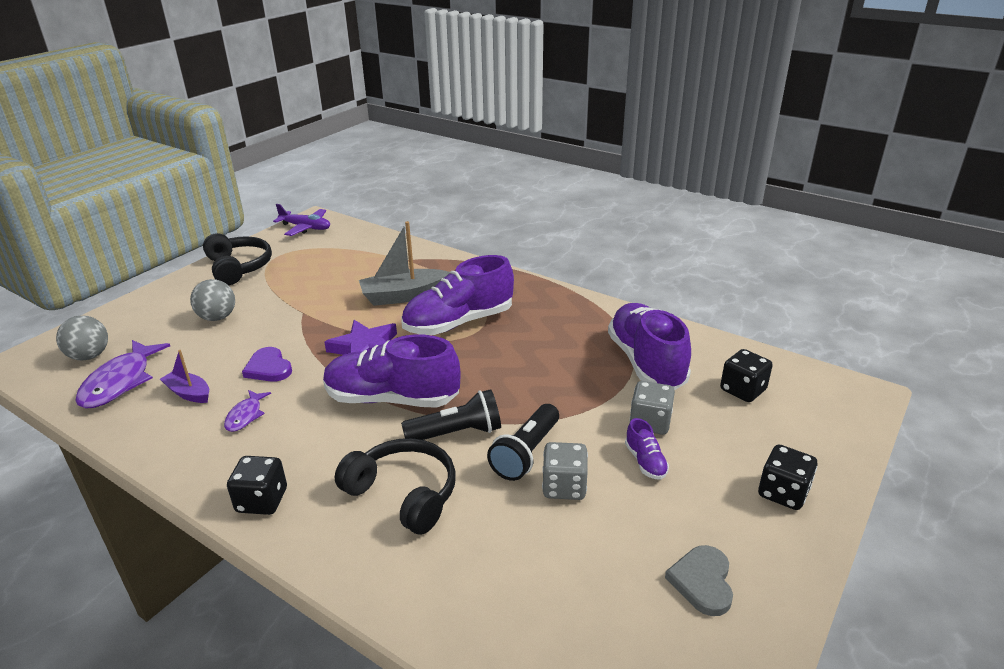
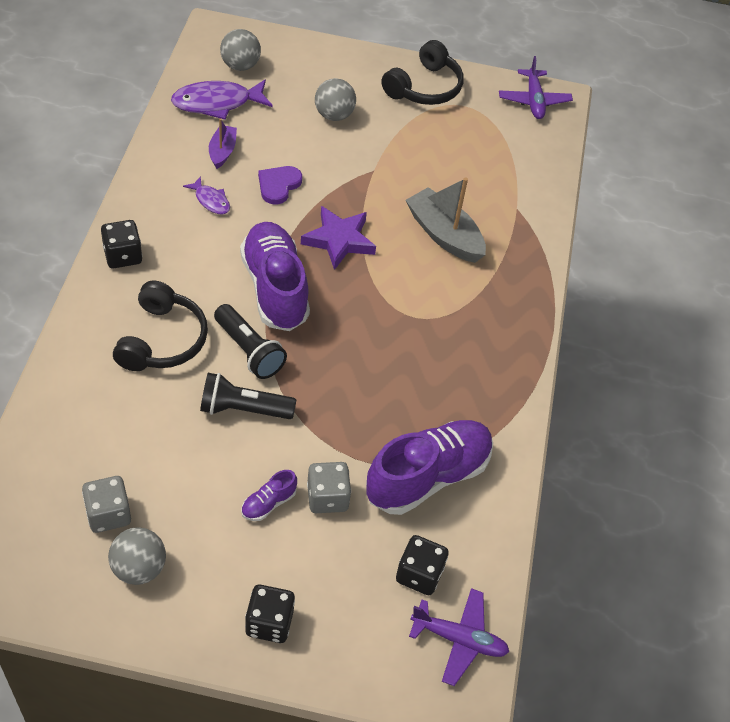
camera: 60 degrees right, 20 degrees up
purple fish [224,390,271,432] -> purple fish turned 120 degrees counterclockwise [183,176,230,214]
purple shoe [401,255,514,335] -> none
grey dice [542,442,588,500] -> grey dice moved to [82,476,131,533]
grey heart [665,545,733,616] -> grey ball [108,527,166,585]
none -> purple plane [409,588,509,686]

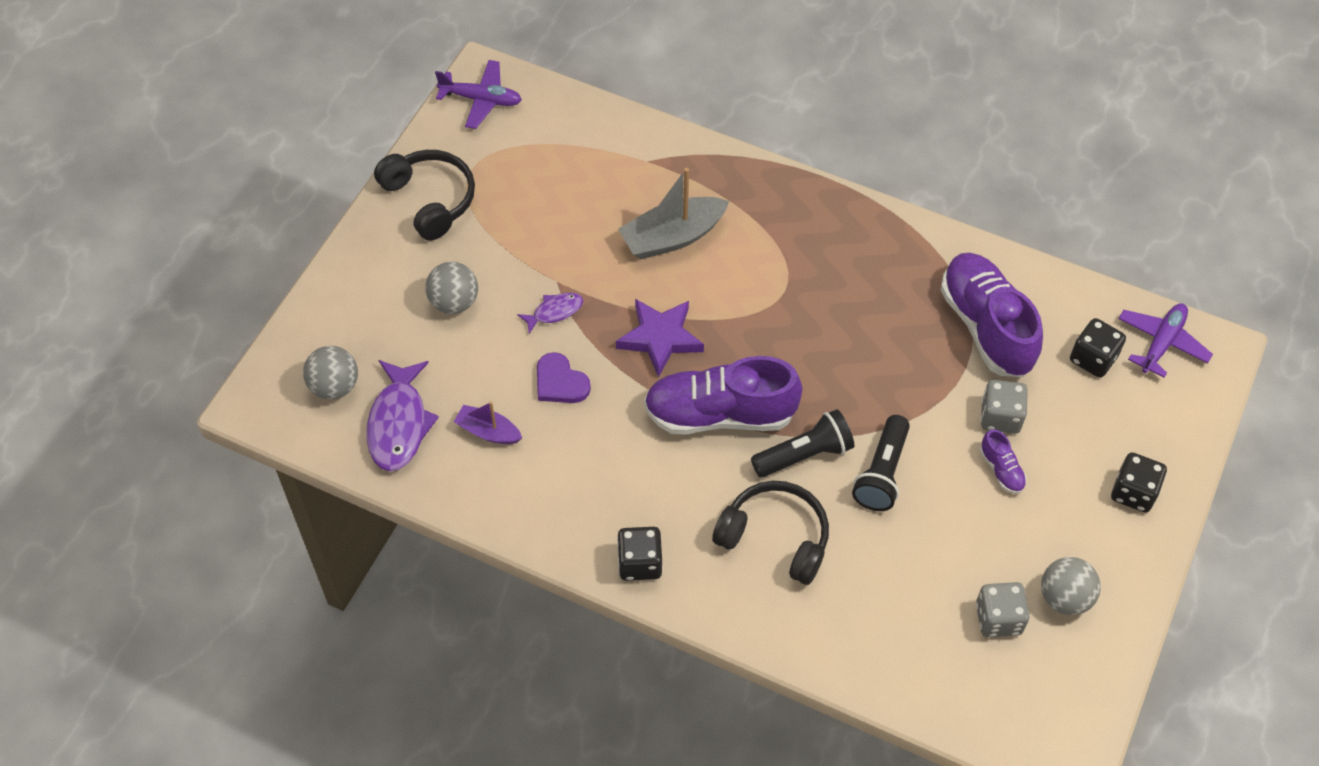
camera: 70 degrees left, 5 degrees up
purple fish [183,176,230,214] -> purple fish moved to [517,293,583,334]

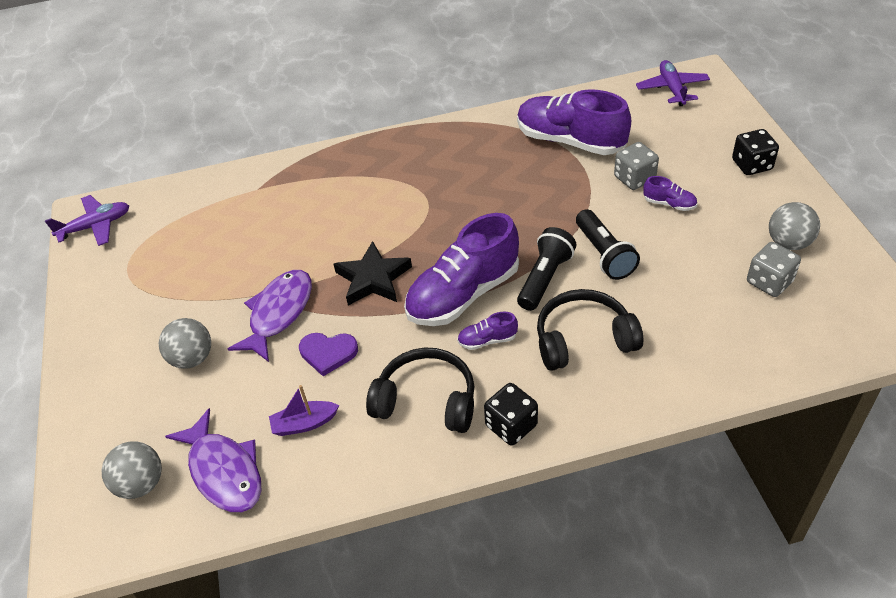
camera: 35 degrees left, 10 degrees down
black headphones [374,150,475,240] -> black headphones moved to [366,348,474,433]
purple fish [517,293,583,334] -> purple fish [228,270,312,362], size x1.86
purple star [616,299,704,378] -> black star [333,241,412,306]
grey boat [618,168,729,259] -> none
black dice [1070,318,1126,378] -> none
none -> purple shoe [457,312,518,350]

